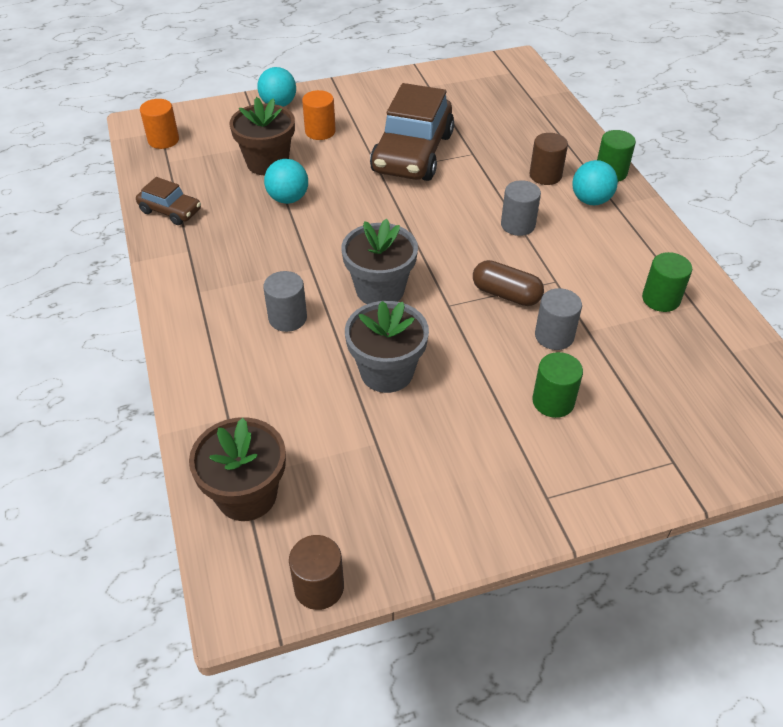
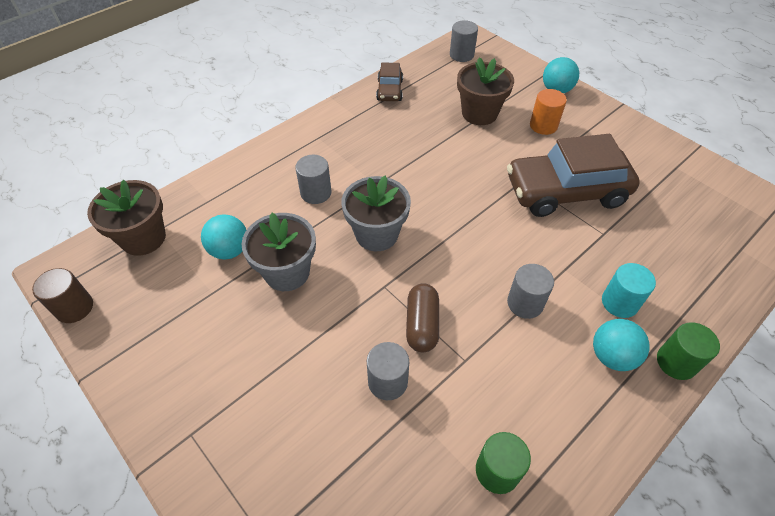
camera: 65 degrees right, 5 degrees up
orange cylinder [140,99,179,149] -> grey cylinder [450,20,478,62]
turquoise ball [264,159,308,204] -> turquoise ball moved to [201,214,246,259]
brown cylinder [530,133,568,185] -> turquoise cylinder [602,263,656,318]
green cylinder [532,352,583,418] -> none

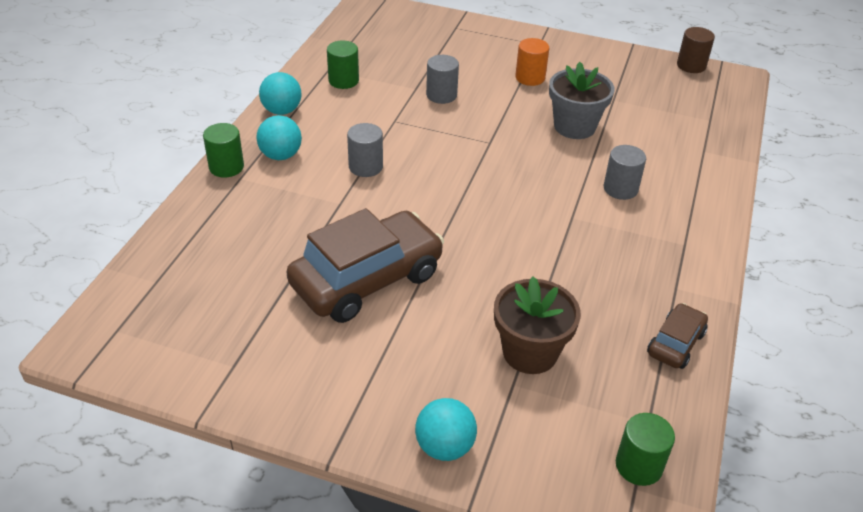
camera: 150 degrees right, 10 degrees down
brown flower pot [87,180,166,256] -> none
turquoise ball [201,214,246,259] -> turquoise ball moved to [259,72,301,115]
grey flower pot [341,176,411,251] -> none
brown car [376,62,403,101] -> brown car turned 60 degrees clockwise [647,303,708,369]
brown capsule [406,283,439,352] -> none
grey cylinder [450,20,478,62] -> green cylinder [616,413,675,486]
orange cylinder [530,89,567,135] -> orange cylinder moved to [515,38,549,86]
turquoise cylinder [602,263,656,318] -> none

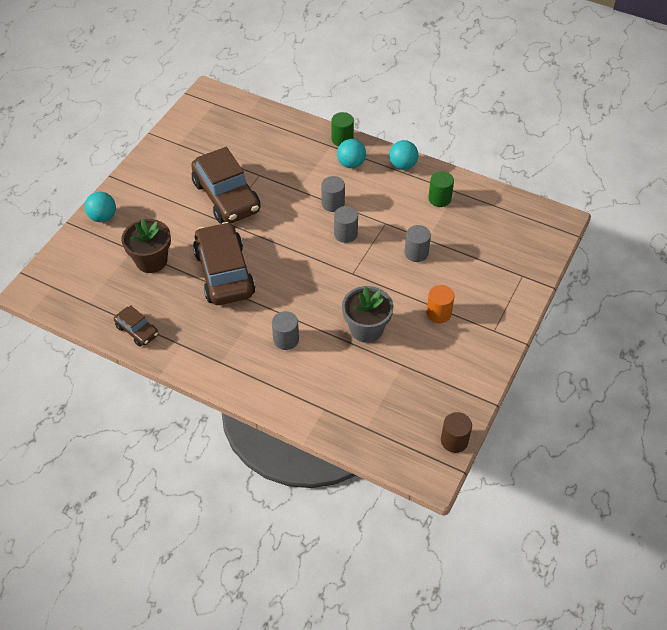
camera: 100 degrees right, 10 degrees up
green cylinder [616,413,675,486] -> none
none -> brown car [193,222,255,305]
none -> grey cylinder [334,206,358,243]

